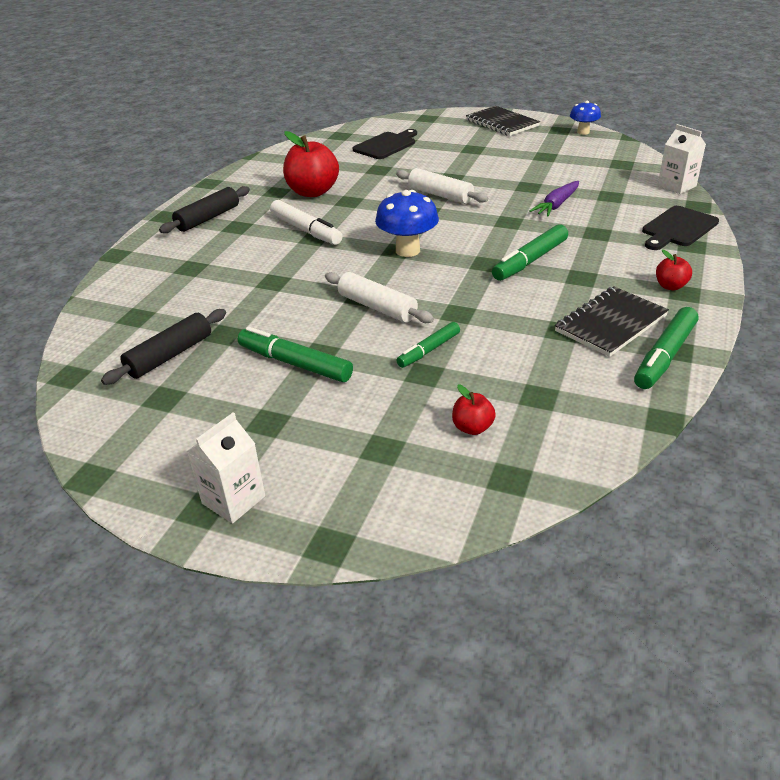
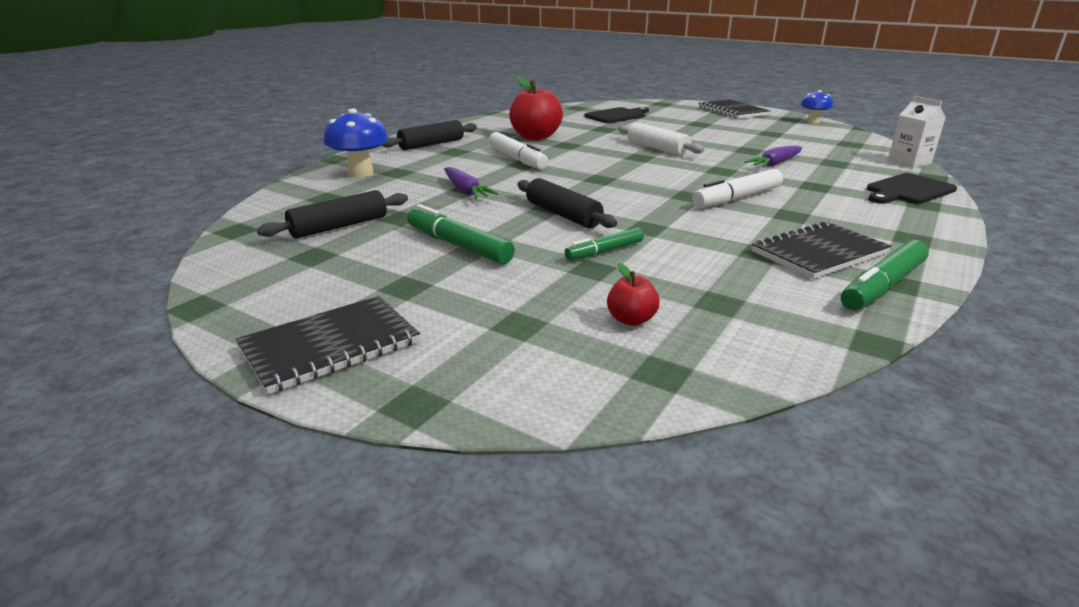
camera: 10 degrees right, 10 degrees down
white carton [187,412,265,523] -> black notebook [236,296,420,394]
white rolling pin [325,272,434,323] -> black rolling pin [518,178,617,228]
blue mushroom [375,190,439,257] -> blue mushroom moved to [324,109,388,178]
green marker [492,224,568,281] -> white marker [692,169,783,208]
red apple [656,249,692,290] -> none
none -> purple carrot [444,167,498,199]

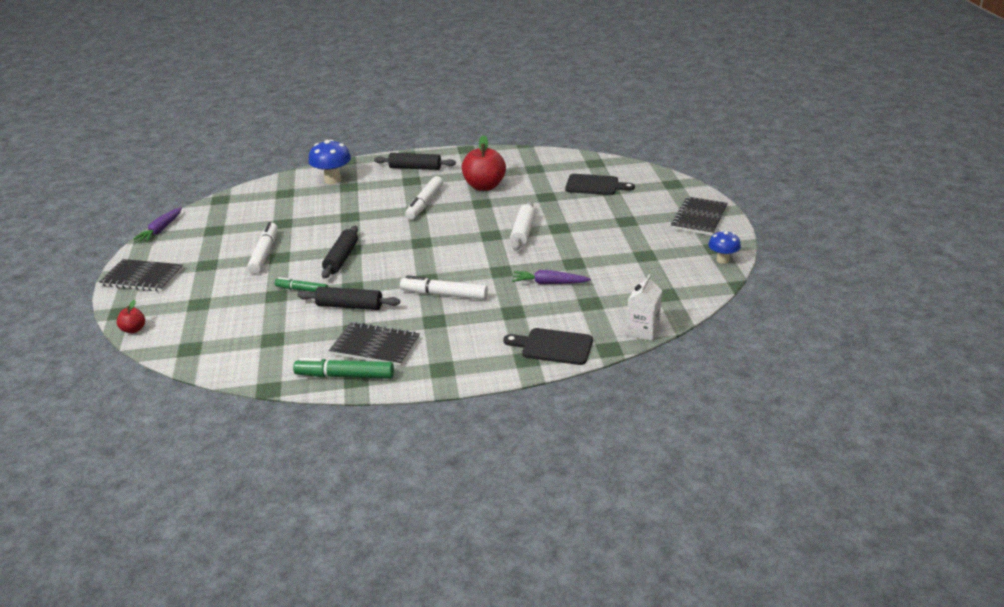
camera: 50 degrees right, 5 degrees up
black rolling pin [257,190,408,239] -> black rolling pin moved to [298,287,400,310]
green marker [407,204,515,265] -> white marker [247,222,278,274]
purple carrot [444,167,498,199] -> purple carrot moved to [133,208,182,242]
red apple [607,263,660,326] -> red apple moved to [117,300,145,333]

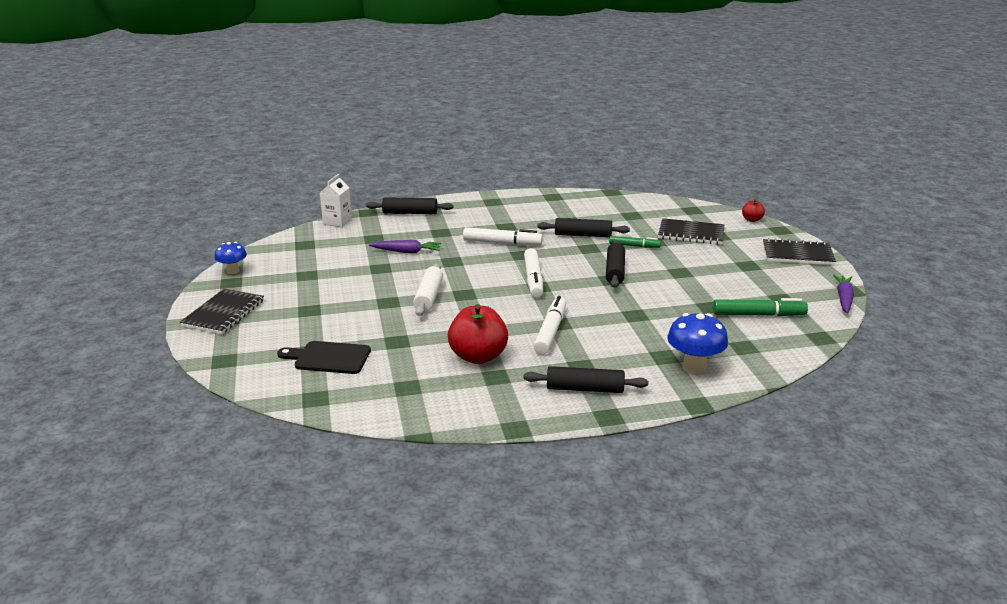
camera: 175 degrees right, 5 degrees down
white marker [247,222,278,274] -> white marker moved to [524,248,543,298]
green marker [293,358,394,379] -> green marker moved to [713,298,808,316]
black notebook [329,322,420,366] -> black notebook moved to [658,218,724,245]
black cutting board [504,328,593,365] -> black rolling pin [366,197,453,214]

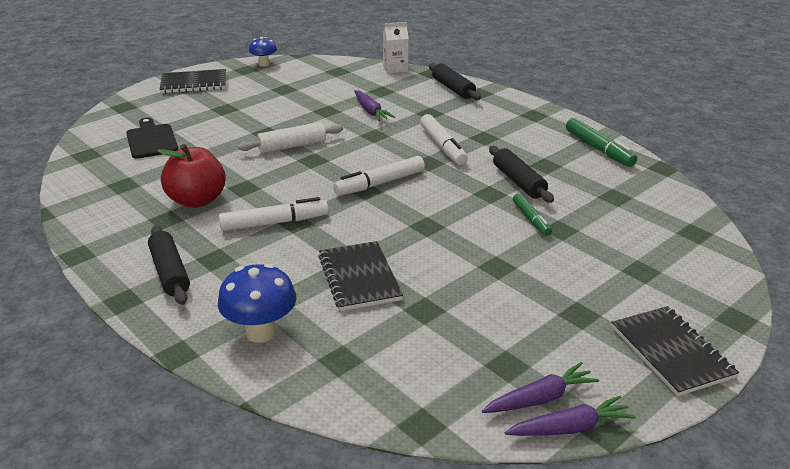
camera: 60 degrees right, 5 degrees up
black rolling pin [606,241,625,288] -> none
black notebook [658,218,724,245] -> black notebook moved to [318,241,403,311]
green marker [713,298,808,316] -> green marker moved to [566,118,637,167]
red apple [742,199,765,222] -> none
none -> purple carrot [482,362,599,413]

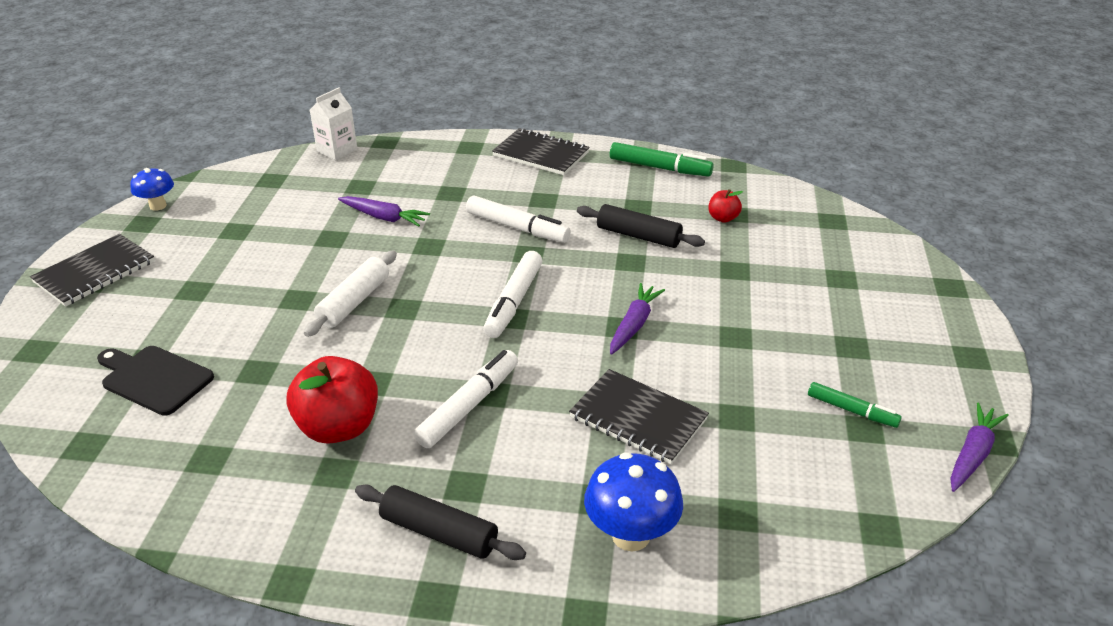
camera: 40 degrees left, 5 degrees up
black rolling pin [429,63,481,100] -> none
purple carrot [482,362,599,413] -> purple carrot moved to [610,283,665,355]
green marker [513,193,552,236] -> green marker moved to [808,382,902,428]
black notebook [612,306,739,396] -> black notebook moved to [492,128,590,175]
none -> red apple [708,189,743,223]

